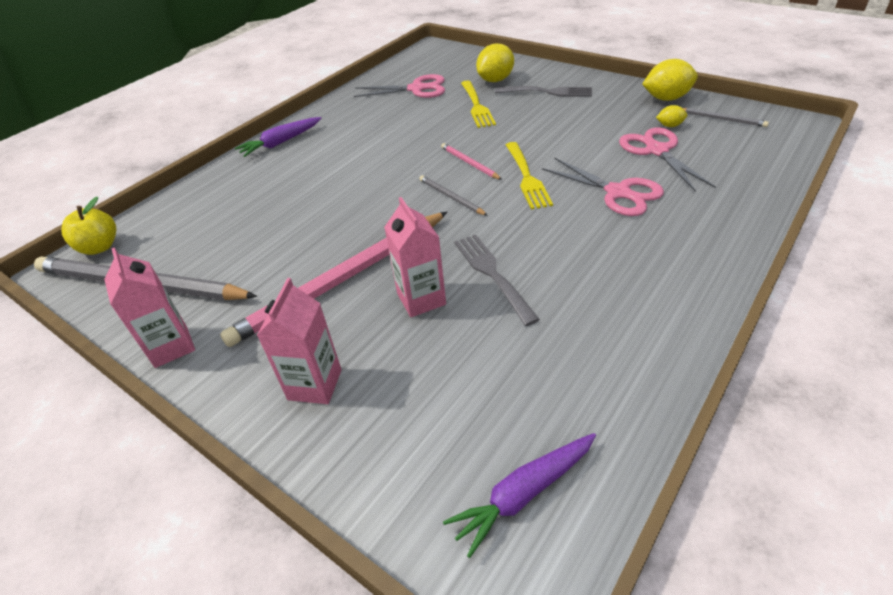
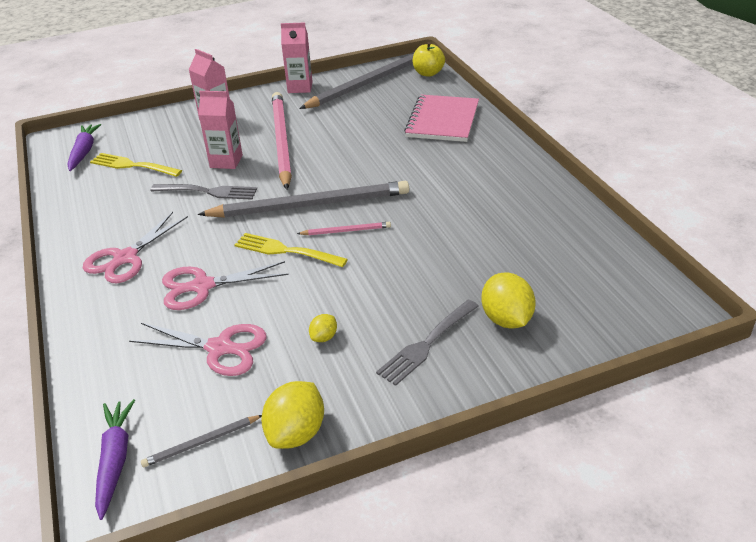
camera: 120 degrees right, 5 degrees down
purple carrot [235,117,322,157] -> purple carrot moved to [95,399,135,520]
pink scissors [354,74,445,98] -> pink scissors moved to [83,212,188,283]
grey pencil [419,175,488,216] -> grey pencil [197,181,409,218], size x2.35
yellow fork [461,80,496,128] -> yellow fork moved to [90,153,182,177]
yellow lemon [656,105,687,127] -> yellow lemon moved to [309,314,337,342]
none -> pink notebook [404,95,479,142]

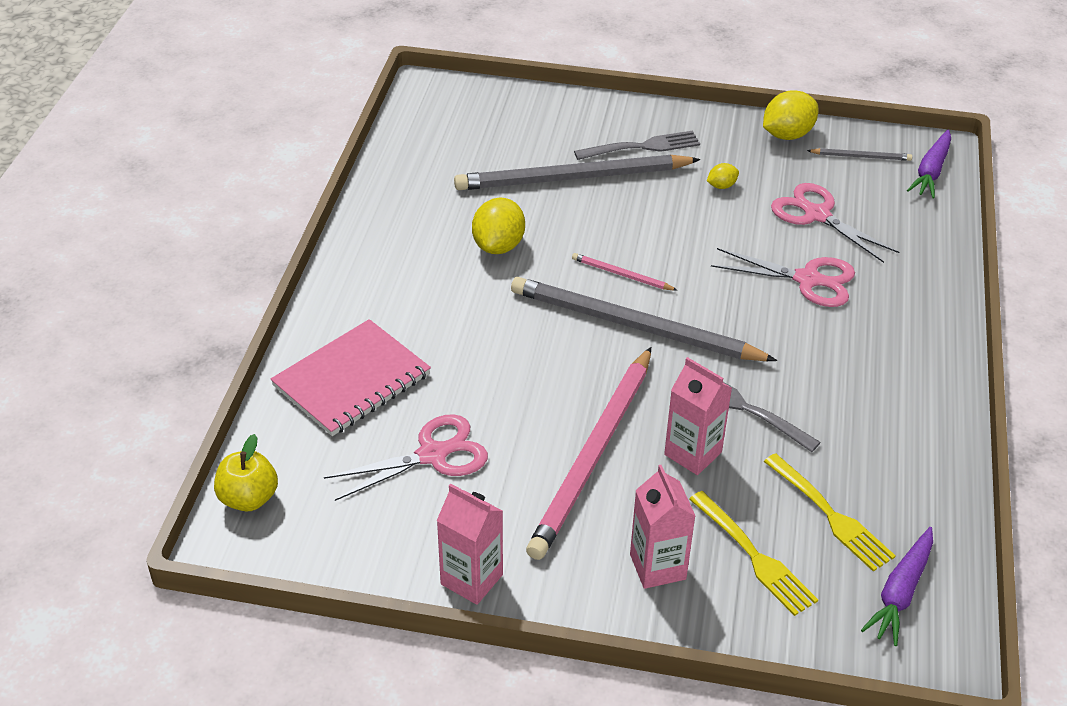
camera: 150 degrees left, 5 degrees up
pink scissors [83,212,188,283] -> pink scissors moved to [324,414,488,501]
yellow fork [235,233,348,267] -> yellow fork moved to [689,491,818,616]
grey pencil [299,52,415,109] -> grey pencil moved to [454,155,701,190]
yellow lemon [481,272,536,329] -> yellow lemon moved to [472,198,525,254]

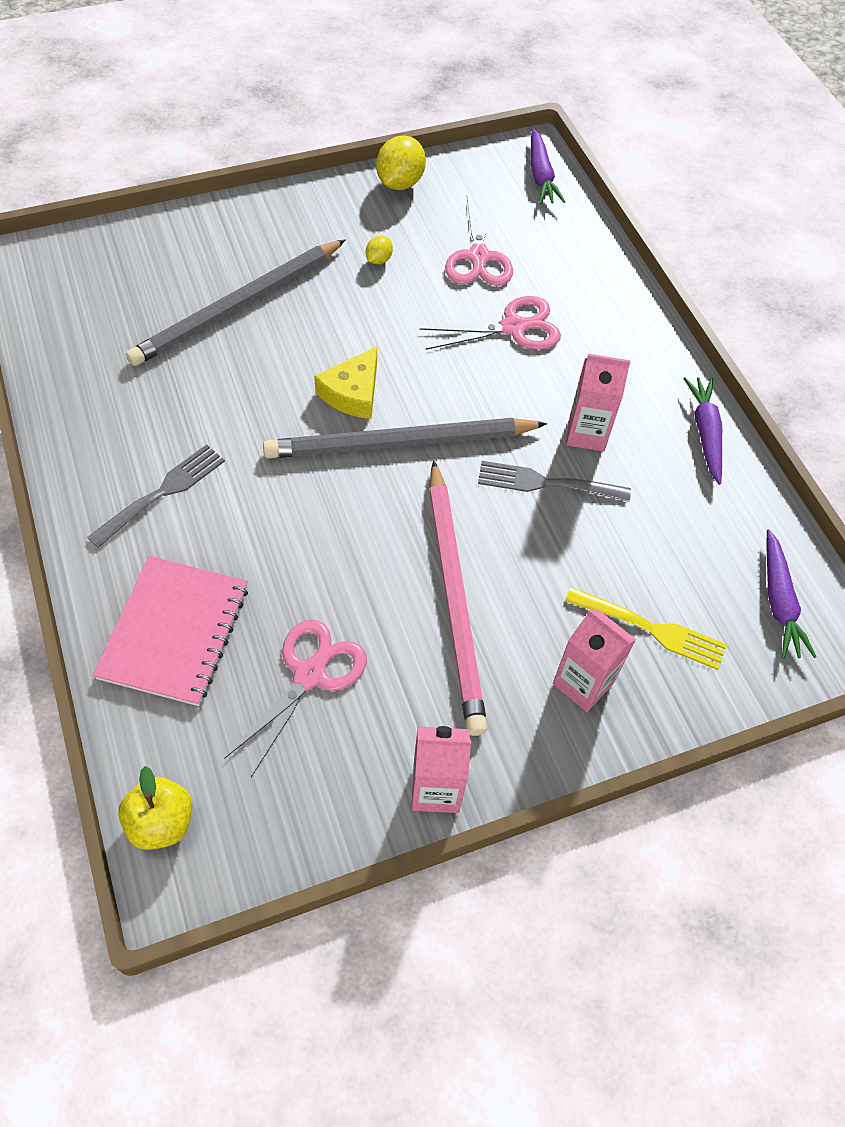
camera: 35 degrees left, 15 degrees up
yellow lemon [472,198,525,254] -> none
pink pencil [572,253,678,291] -> yellow cheese [314,347,377,419]
grey fork [574,131,700,160] -> grey fork moved to [87,444,225,548]
pink carton [664,357,732,475] -> pink carton moved to [566,354,631,451]
yellow fork [764,453,896,572] -> none
pink scissors [771,183,899,263] -> pink scissors turned 105 degrees counterclockwise [445,195,513,286]
grey pencil [807,148,912,161] -> none
none -> purple carrot [683,377,722,485]

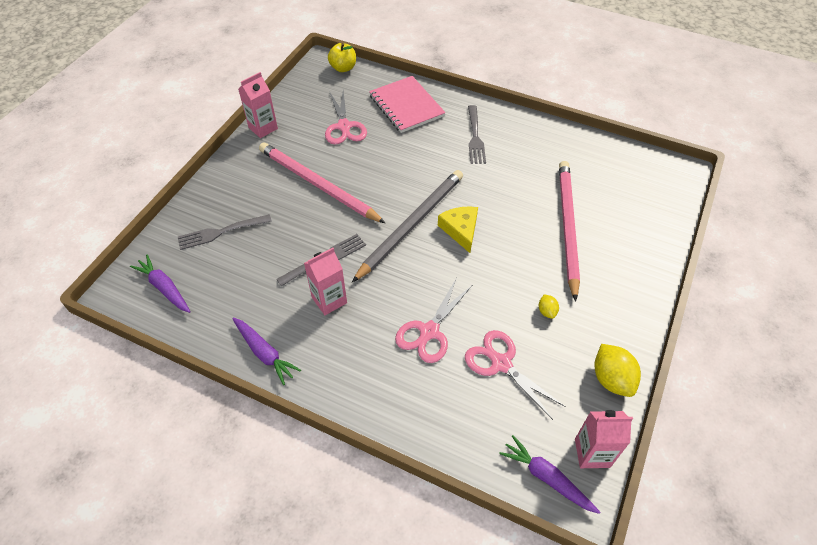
camera: 140 degrees right, 5 degrees down
grey pencil [126,239,346,366] -> pink pencil [559,161,580,302]
pink carton [553,608,636,712] -> pink carton moved to [575,410,633,468]
yellow fork [565,587,727,670] -> grey fork [178,214,272,250]

